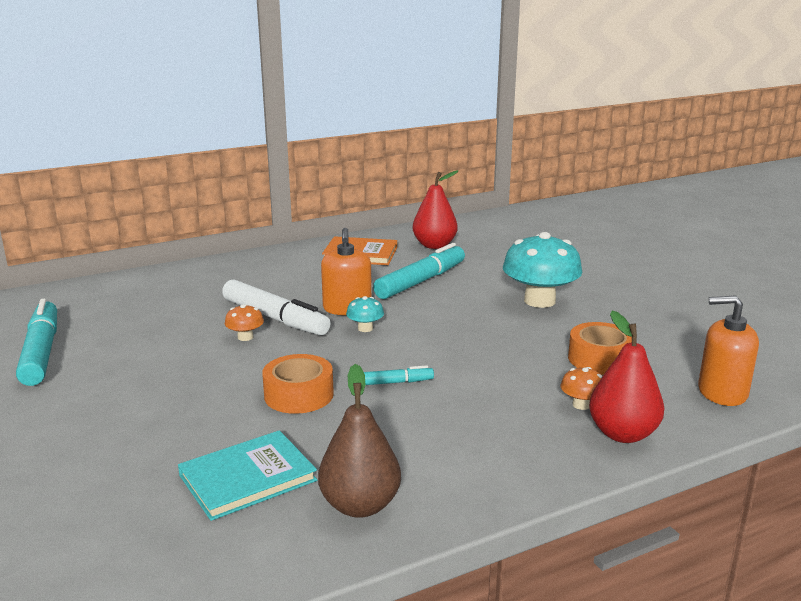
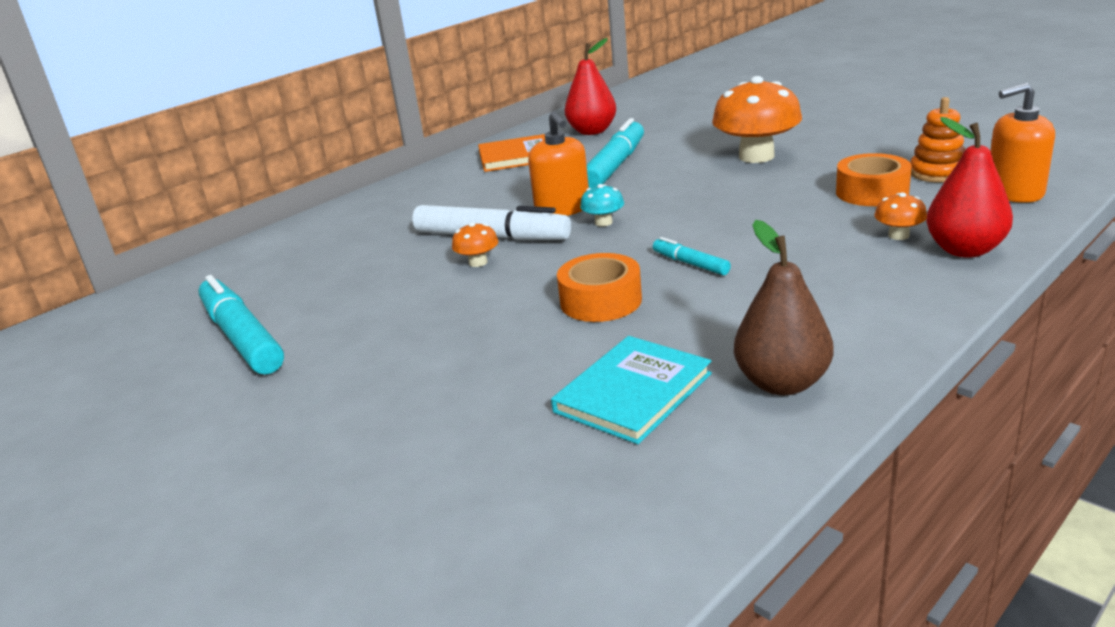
camera: 15 degrees left, 5 degrees up
turquoise marker [364,365,434,385] -> turquoise marker turned 105 degrees counterclockwise [653,237,731,275]
turquoise mushroom [503,232,582,308] -> orange mushroom [712,76,802,163]
none -> orange stacking toy [910,97,965,183]

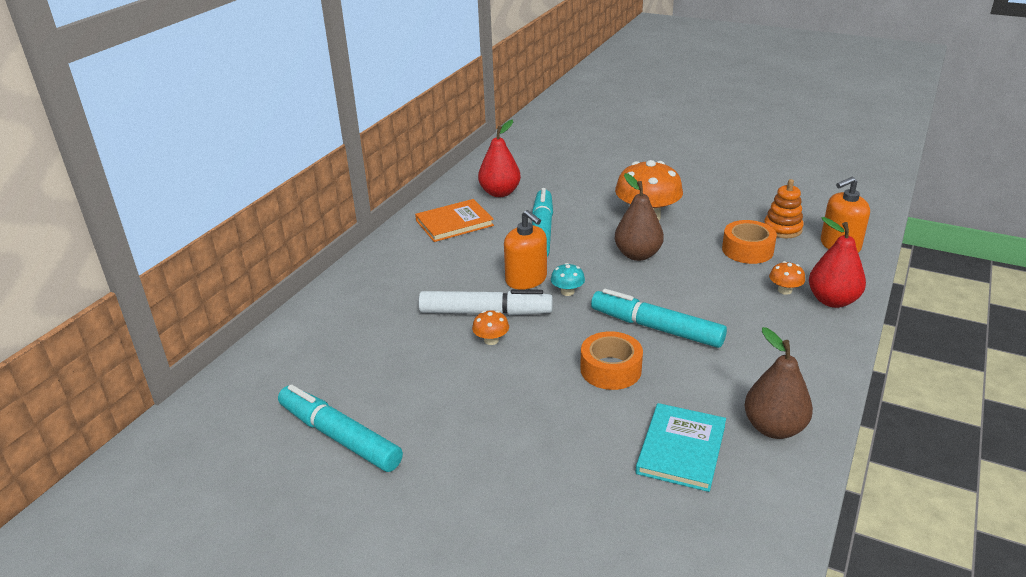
camera: 20 degrees left, 5 degrees up
turquoise marker [653,237,731,275] -> turquoise marker [591,289,727,348], size x2.04
none -> brown pear [615,173,664,261]

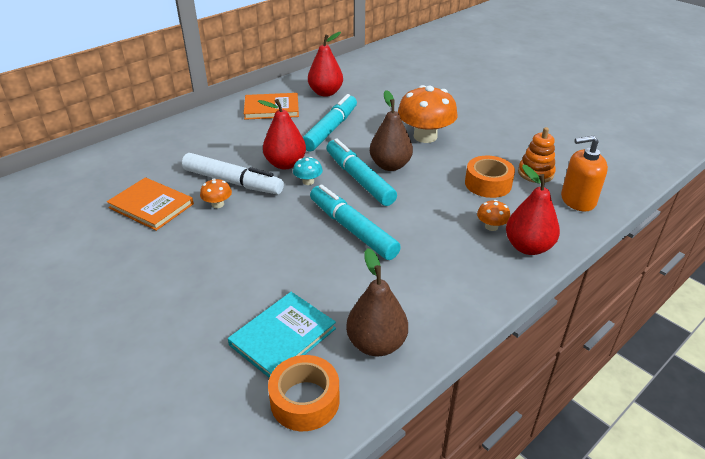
camera: 20 degrees right, 5 degrees up
turquoise marker [278,384,403,472] -> turquoise marker moved to [326,138,397,206]
orange soap dispenser [504,210,547,289] -> red pear [258,99,306,169]
orange tape [580,331,643,390] -> orange tape moved to [268,355,340,431]
none -> orange book [107,177,194,231]

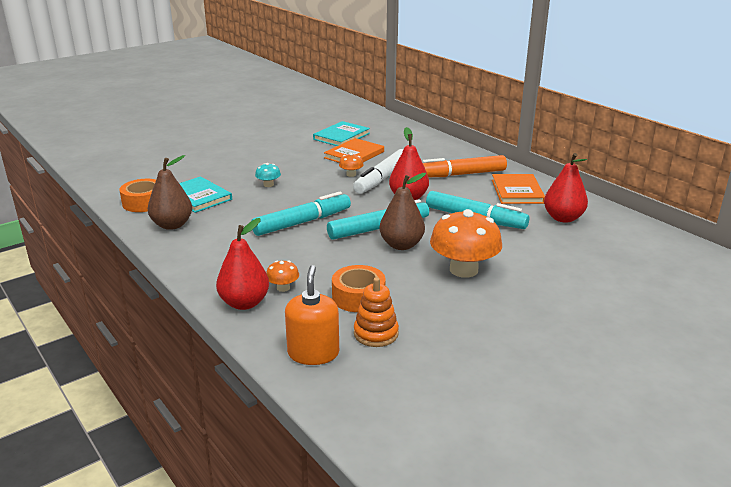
camera: 95 degrees right, 10 degrees down
turquoise mushroom [293,157,323,185] -> turquoise mushroom moved to [255,163,281,187]
none -> turquoise book [313,121,370,146]
none -> orange marker [423,155,507,177]

